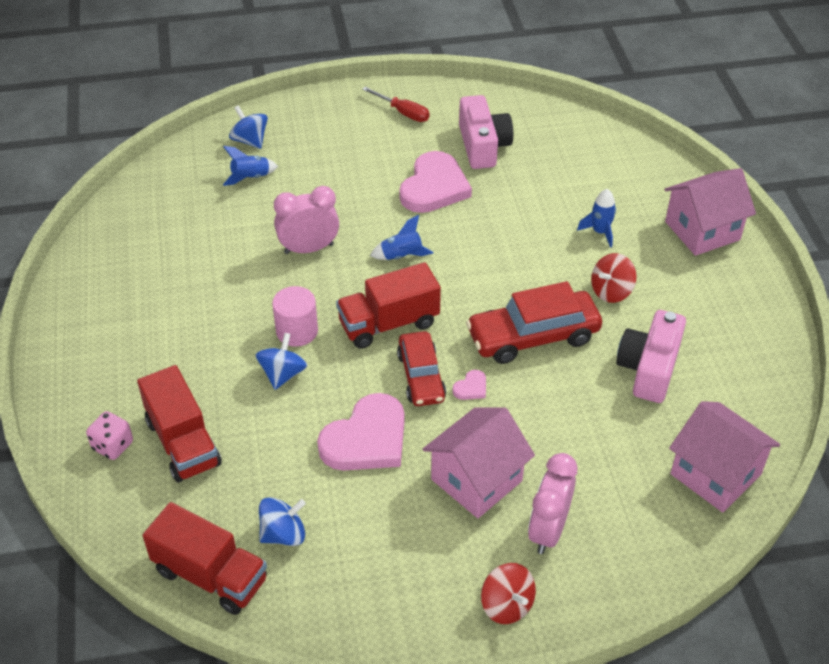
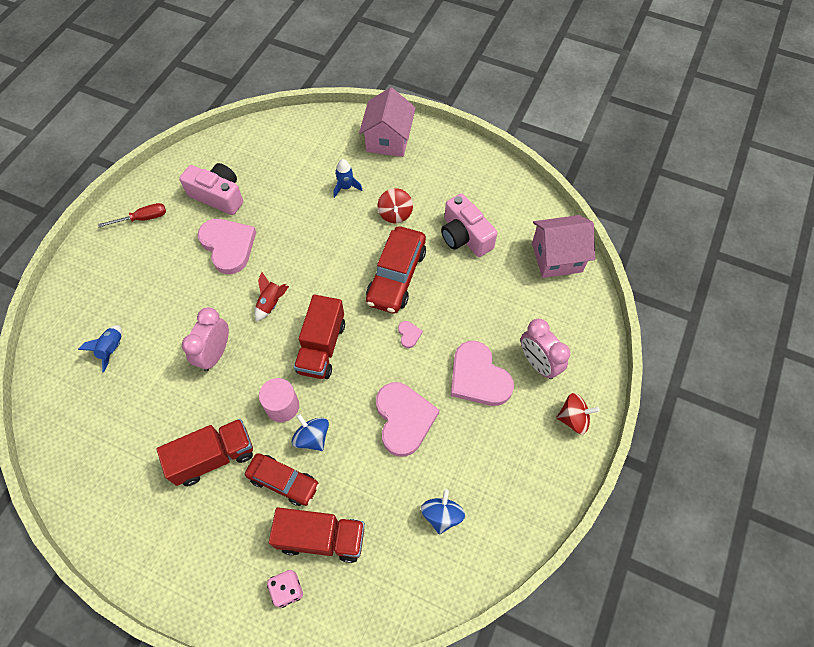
camera: 55 degrees left, 15 degrees up
red truck [143,502,267,615] -> red truck moved to [157,419,253,486]
blue spinning top [229,105,268,149] -> none
blue rocket [370,215,433,260] -> red rocket [255,272,289,322]
red car [397,331,446,406] -> red car moved to [245,453,319,506]
pink house [423,408,535,518] -> pink heart [451,341,514,406]

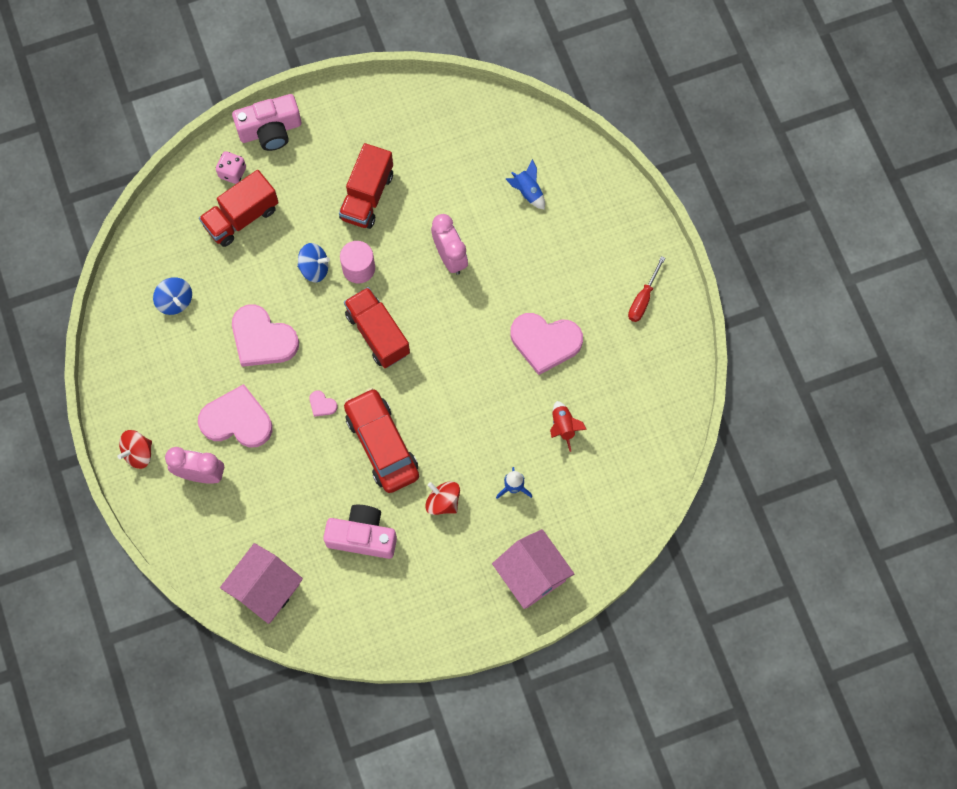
camera: 135 degrees right, 10 degrees up
pink camera [179,163,243,215] -> pink camera moved to [232,94,301,151]
red car [245,453,319,506] -> none
red rocket [255,272,289,322] -> red rocket moved to [550,401,587,452]

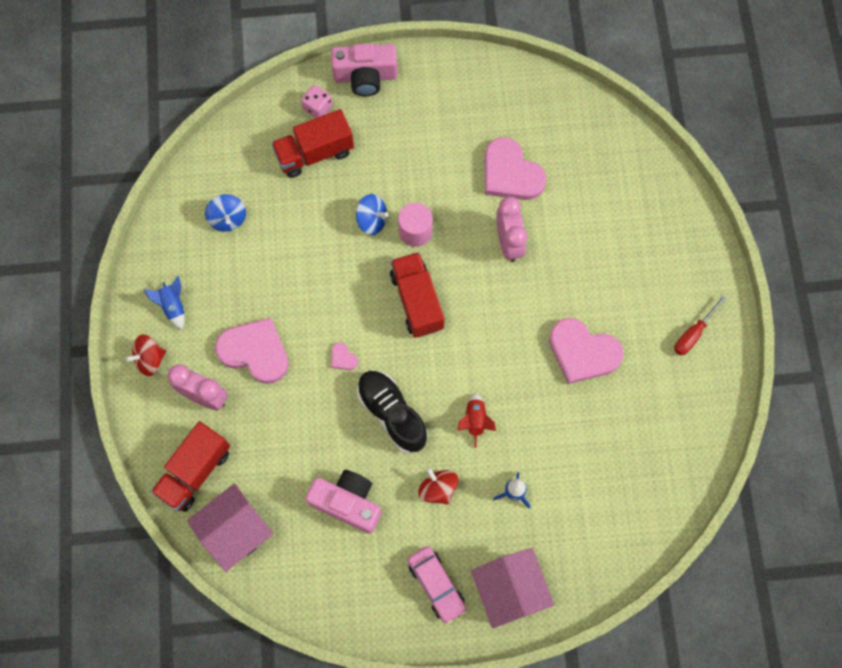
camera: 15 degrees right, 0 degrees up
pink heart [232,304,299,367] -> pink heart moved to [485,137,546,200]
red truck [339,143,393,229] -> red truck moved to [151,421,230,512]
red car [344,388,419,493] -> black shoe [357,370,428,454]
blue rocket [506,159,545,210] -> blue rocket moved to [144,276,185,330]
red rocket [550,401,587,452] -> red rocket moved to [458,393,496,448]
none -> pink car [407,546,466,624]

